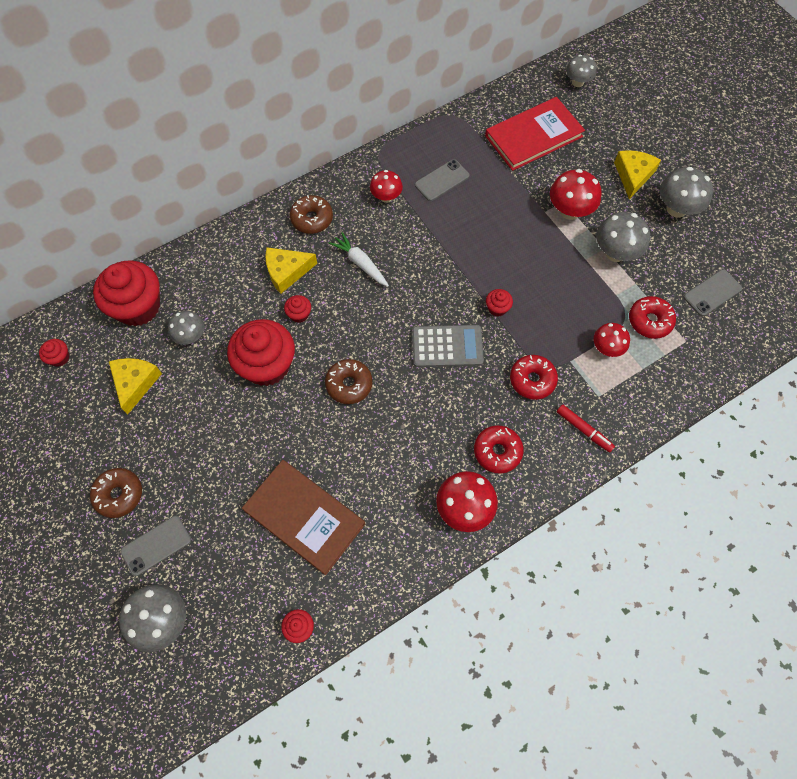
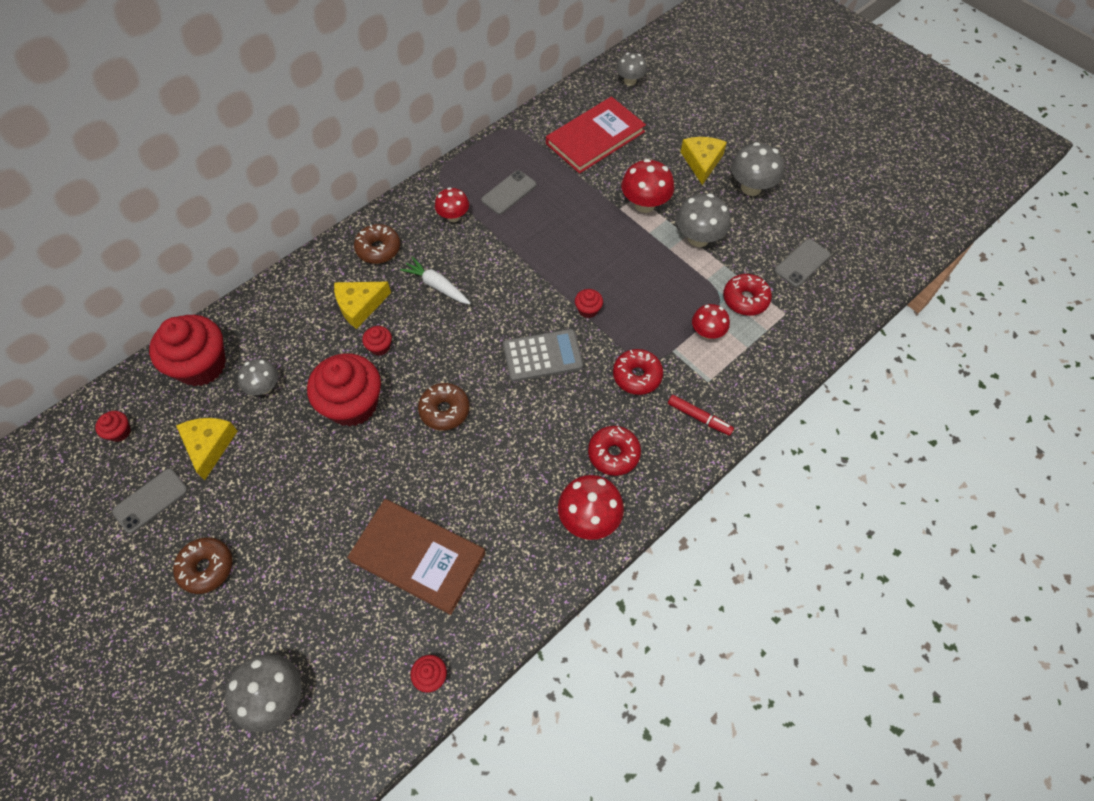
camera: 10 degrees left, 5 degrees down
grey phone [120,516,191,576] -> grey phone moved to [112,468,188,534]

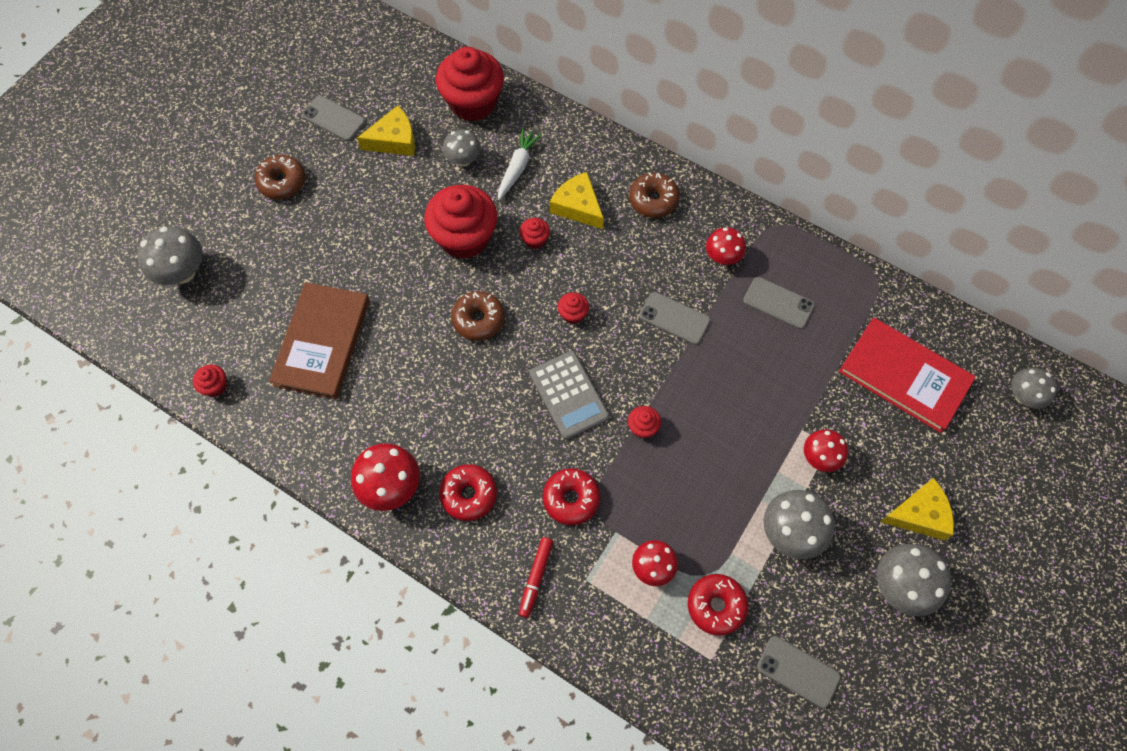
camera: 75 degrees right, 5 degrees up
red cupcake [95,411,131,442] -> red cupcake moved to [558,292,589,324]
white carrot [400,257,471,304] -> white carrot moved to [498,128,542,200]
red mushroom [621,159,674,213] -> red mushroom [804,429,848,472], size x0.65
none -> grey phone [639,292,711,345]

